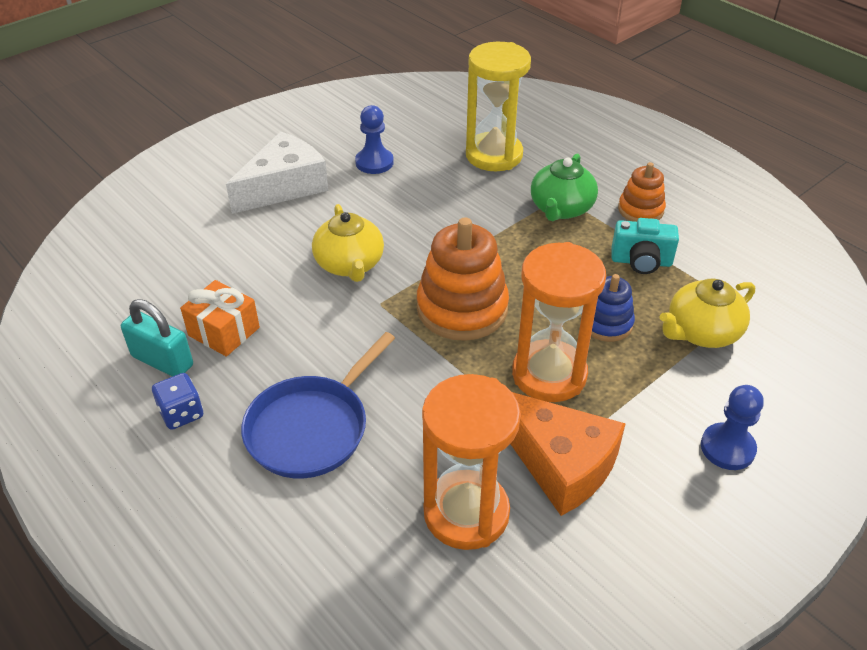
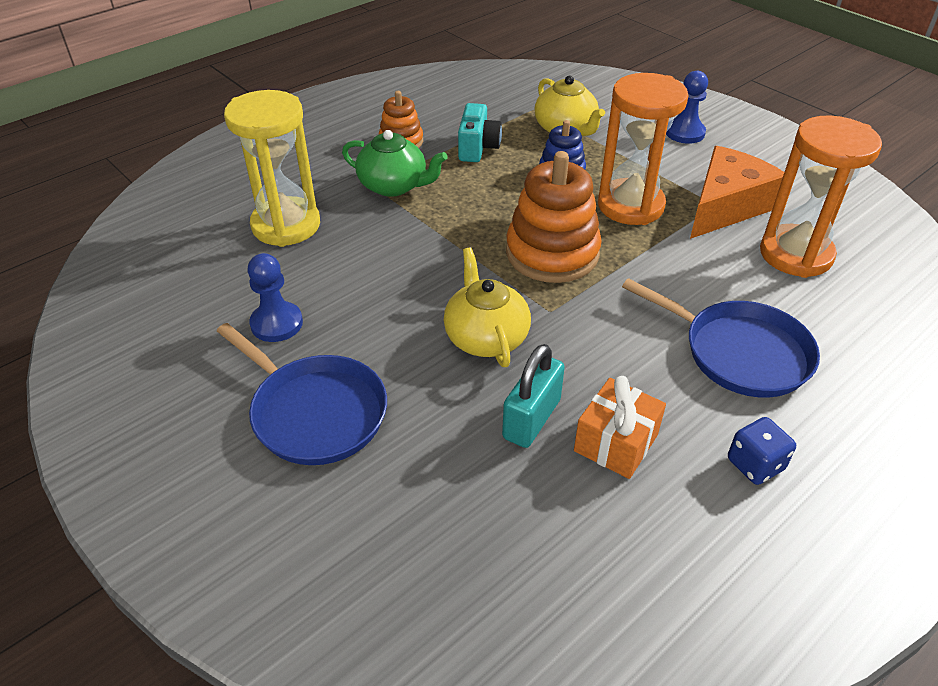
camera: 90 degrees left, 0 degrees up
turquoise padlock [121,299,193,377] -> turquoise padlock moved to [502,344,565,448]
white cheese [226,131,328,214] -> blue pan [217,323,387,465]
yellow teapot [312,204,384,282] -> yellow teapot turned 90 degrees counterclockwise [444,247,531,367]

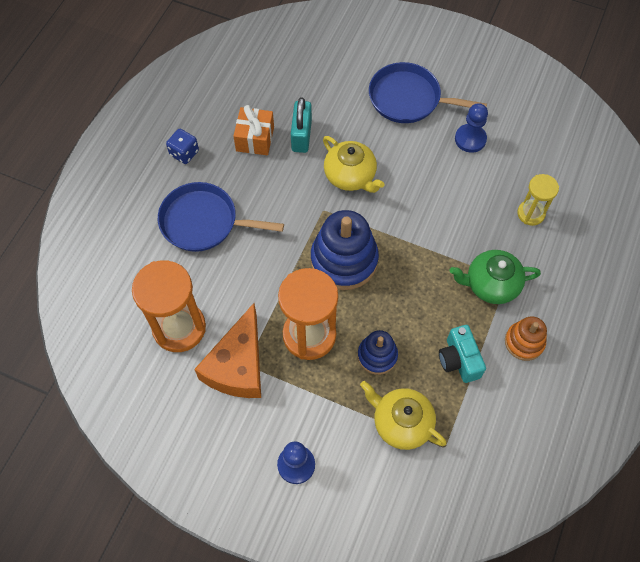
camera: 155 degrees right, 20 degrees up
yellow hourglass [224,90,320,247] -> yellow hourglass [517,174,559,226], size x0.56
orange stacking toy [506,151,602,283] -> blue stacking toy [311,210,379,290]

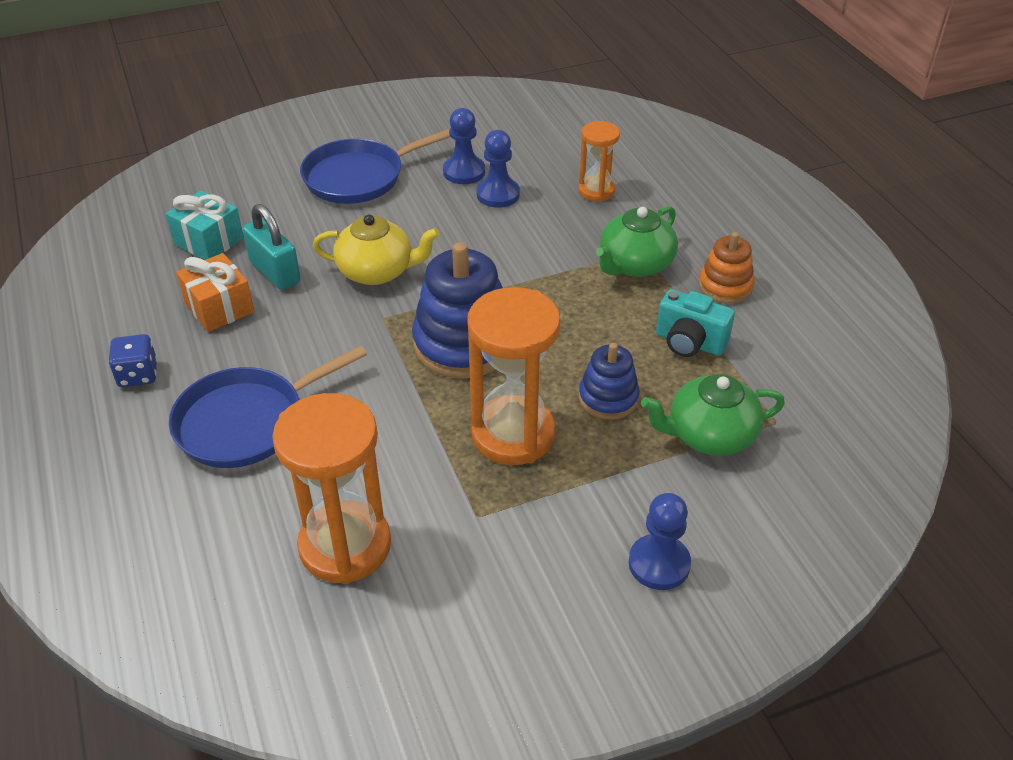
camera: 45 degrees left, 20 degrees down
orange cheese [194,303,261,398] -> none
yellow teapot [360,381,447,450] -> green teapot [641,374,785,456]
yellow hourglass [517,174,559,226] -> orange hourglass [578,121,620,202]
none -> turquoise gift [166,190,244,260]
none -> blue pawn [477,130,520,208]

